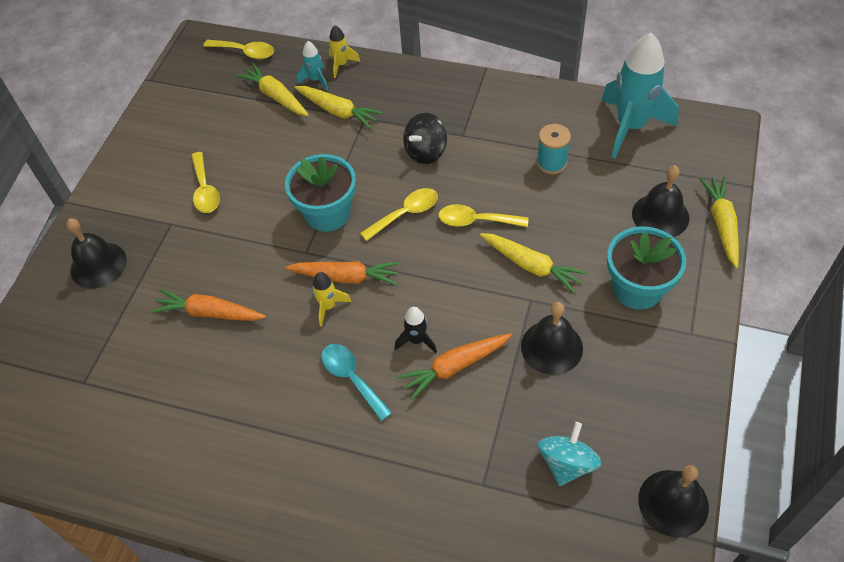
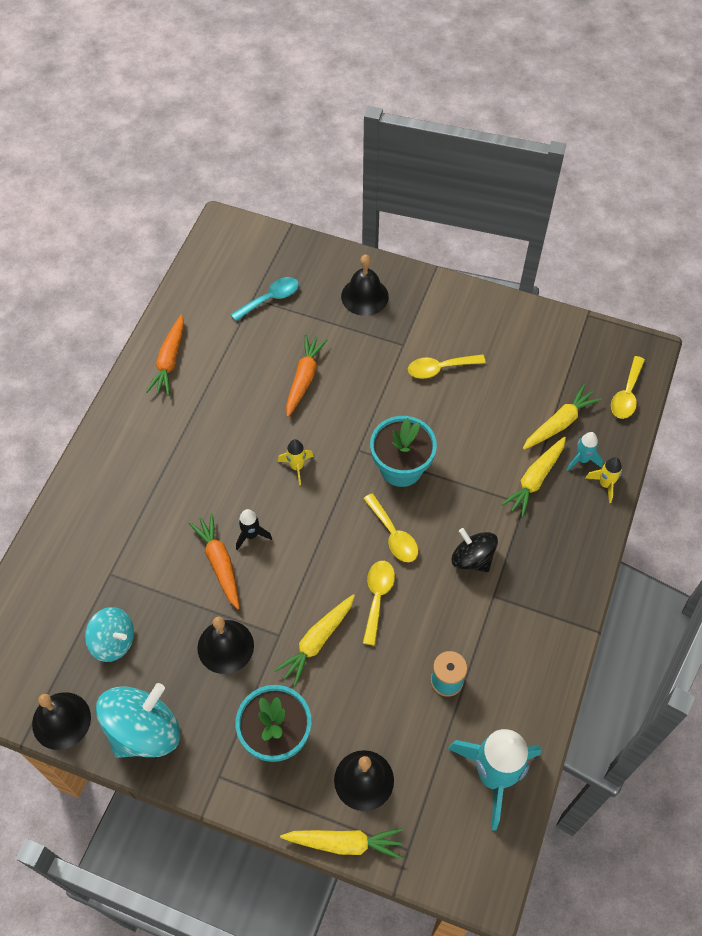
camera: 90 degrees right, 5 degrees up
orange carrot [285,261,400,285] -> orange carrot moved to [146,314,184,396]
turquoise spoon [321,344,392,421] -> turquoise spoon moved to [230,277,299,321]
none -> turquoise spinning top [96,683,180,758]

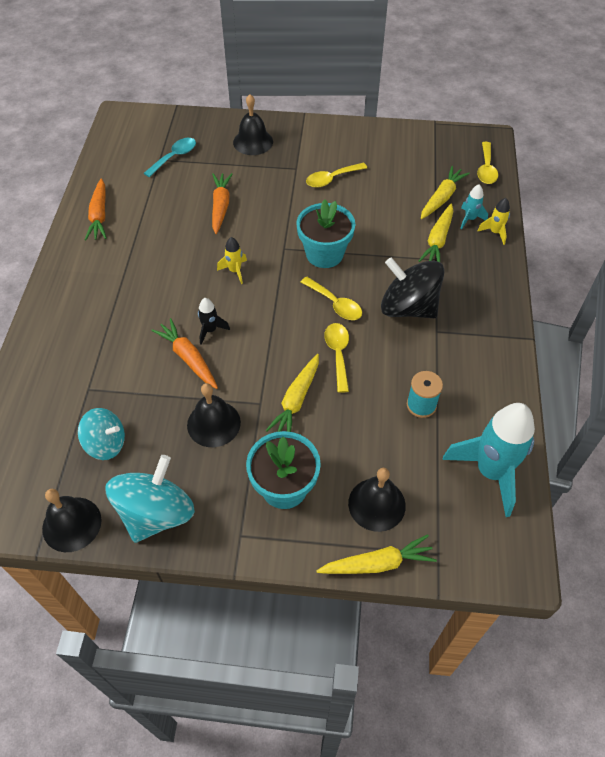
camera: 15 degrees left, 5 degrees down
black spinning top [452,528,498,572] -> black spinning top [381,257,444,318], size x1.61

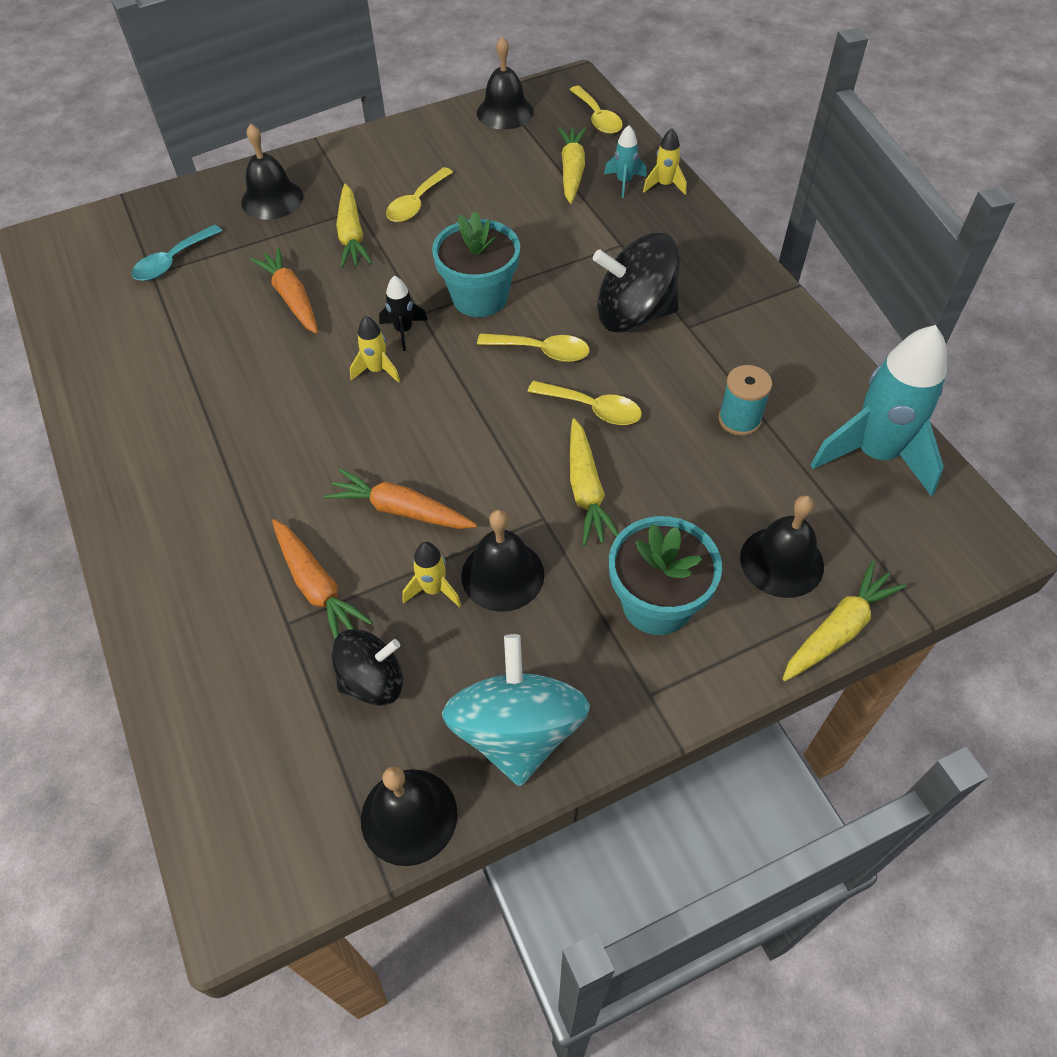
camera: 30 degrees left, 0 degrees up
turquoise spinning top [78,408,125,460] -> black spinning top [331,629,403,706]
orange carrot [85,178,107,240] -> orange carrot moved to [272,519,373,639]
turquoise spoon [144,138,196,177] -> turquoise spoon turned 150 degrees counterclockwise [132,225,222,281]
black rocket [198,298,230,345] -> black rocket moved to [379,276,428,351]
yellow spoon [324,323,349,393] -> yellow spoon turned 150 degrees clockwise [528,381,642,425]
yellow carrot [419,204,453,262] -> yellow carrot moved to [336,184,372,268]
none -> yellow rocket [402,542,461,607]
none -> black bell [477,36,534,130]

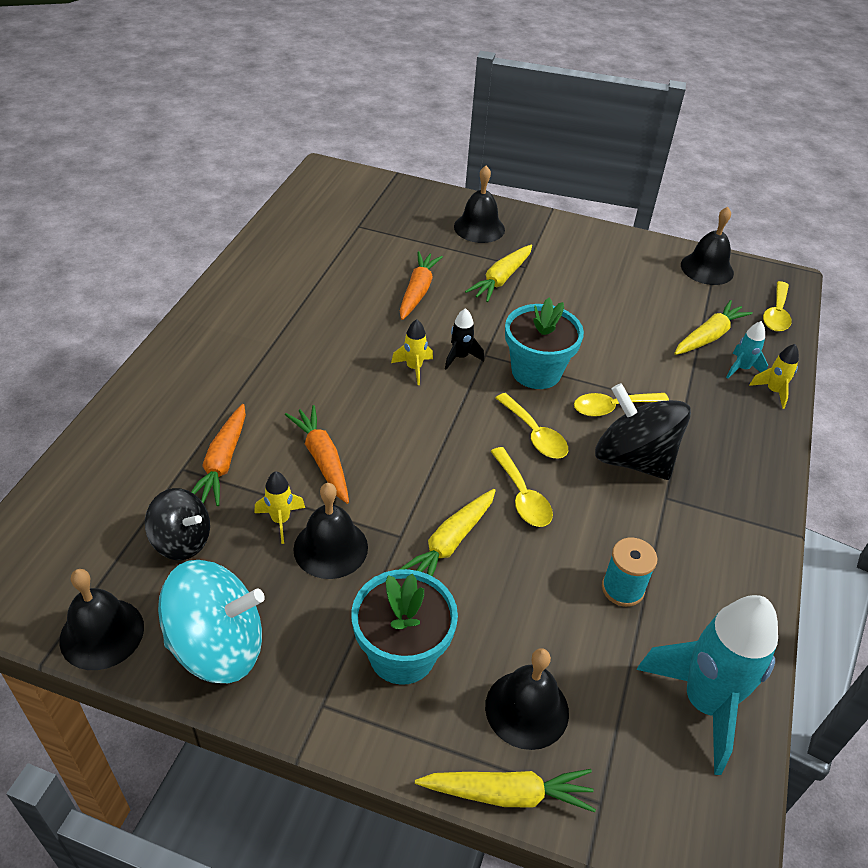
camera: 40 degrees right, 10 degrees down
turquoise spoon [132,225,222,281] -> none
yellow spoon [386,167,453,222] -> yellow spoon moved to [574,393,669,417]
turquoise spinning top [442,634,590,786] -> turquoise spinning top turned 45 degrees clockwise [158,560,265,683]

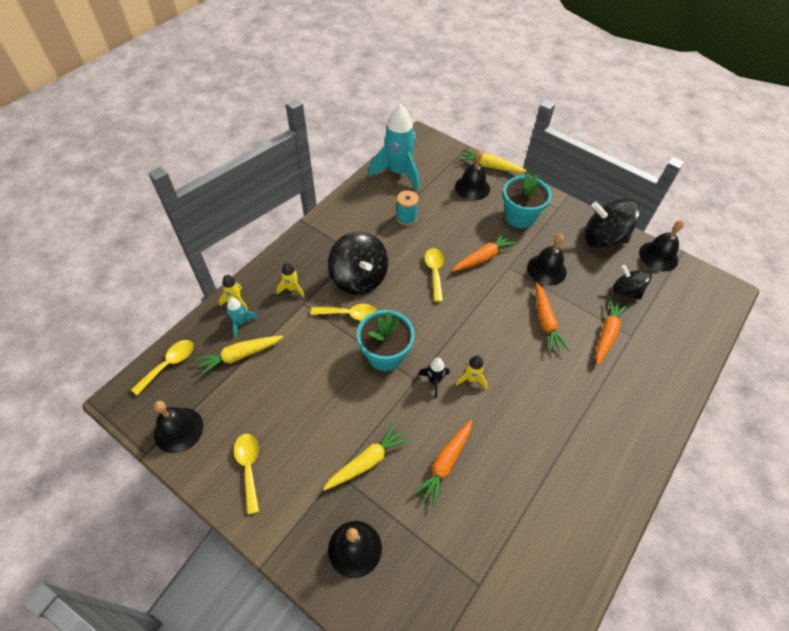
camera: 160 degrees left, 10 degrees up
turquoise spinning top [158,560,265,683] -> black spinning top [584,198,640,248]
yellow rocket [254,471,305,544] -> yellow rocket moved to [276,262,305,298]
yellow carrot [399,489,496,576] -> orange carrot [452,232,517,272]
yellow spoon [496,393,568,459] -> yellow spoon moved to [234,434,259,514]

